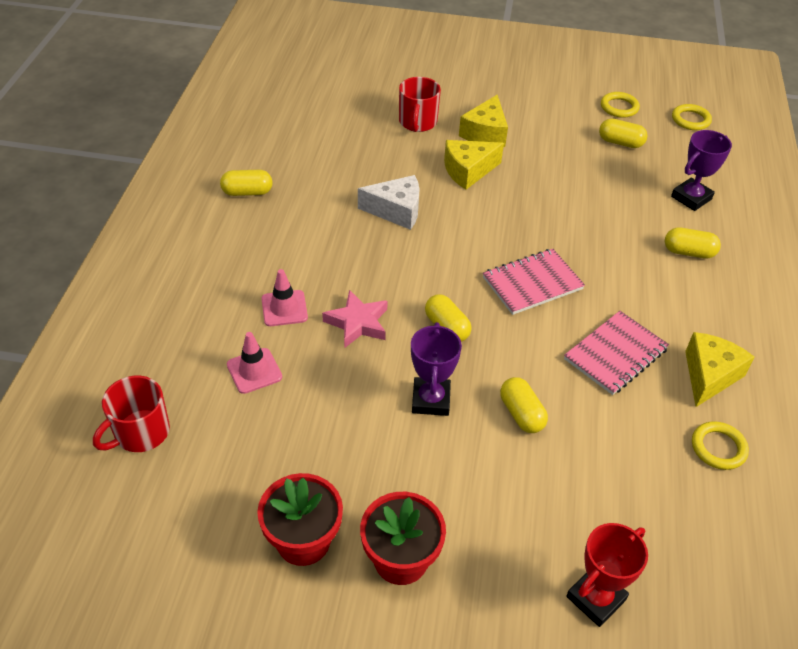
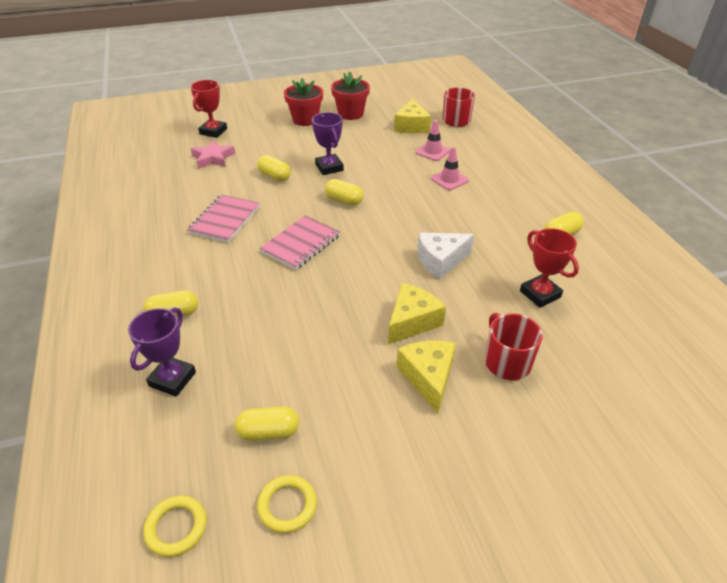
camera: 155 degrees right, 5 degrees down
pink star [322,290,388,348] -> pink star moved to [191,140,235,169]
yellow cheese [685,332,755,407] -> yellow cheese moved to [394,99,431,133]
yellow ring [692,421,749,470] -> none
none -> red trophy [520,228,579,308]

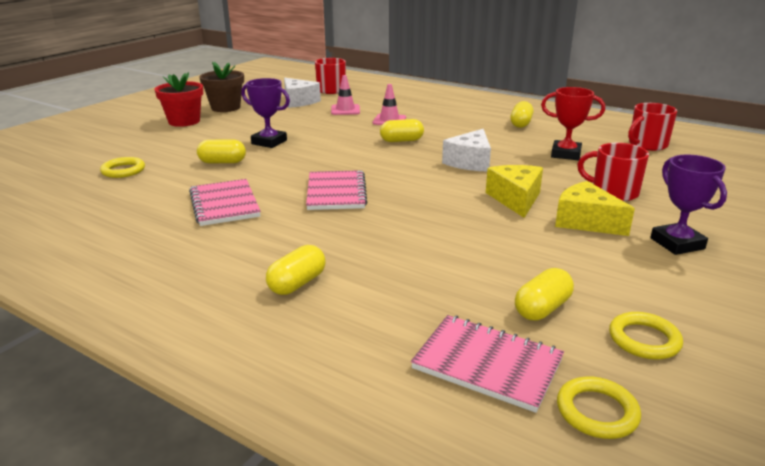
camera: 40 degrees left, 15 degrees down
purple trophy [128,307,196,397] -> purple trophy moved to [651,155,727,255]
red trophy [190,80,227,138] -> none
pink star [191,140,235,169] -> yellow ring [100,157,145,178]
yellow capsule [325,179,363,206] -> yellow capsule moved to [380,119,424,142]
red flower pot [331,72,370,120] -> brown flower pot [199,62,244,112]
yellow cheese [394,99,431,133] -> white cheese [284,78,321,108]
none -> pink notebook [411,315,564,413]
none -> red mug [628,103,677,151]

